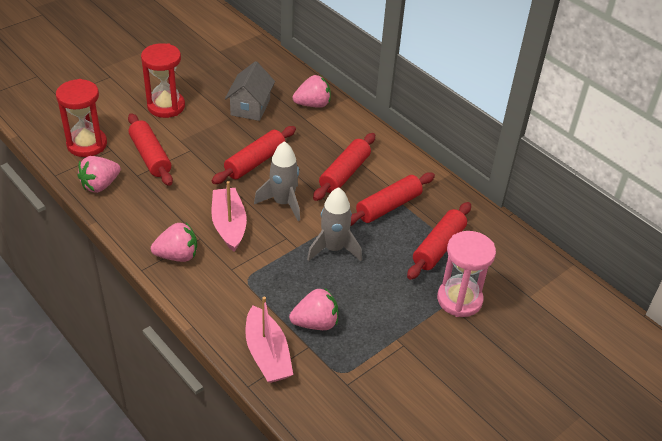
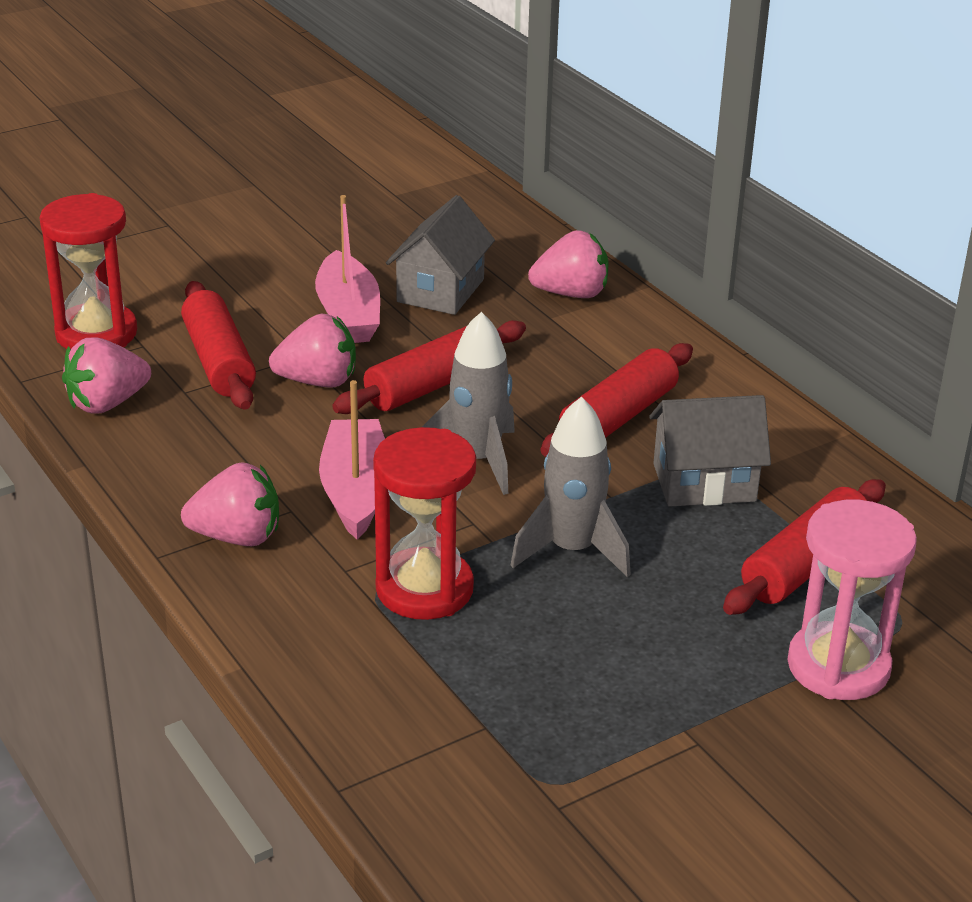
camera: 10 degrees right, 10 degrees down
red hourglass [141,43,185,118] -> red hourglass moved to [373,427,476,620]
pink boat [245,296,293,383] -> pink boat moved to [315,195,380,343]
pink strawberry [289,288,338,330] -> pink strawberry moved to [269,314,356,387]
red rolling pin [351,172,435,226] -> grey house [649,395,771,507]

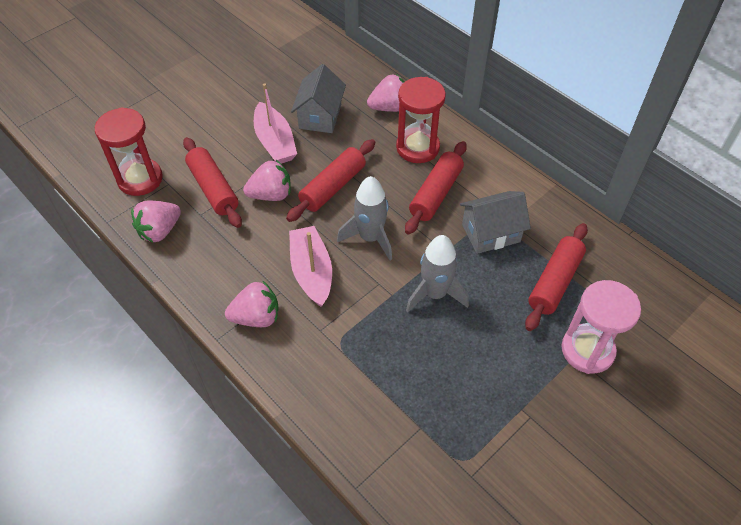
camera: 10 degrees left, 20 degrees up
red hourglass [373,427,476,620] -> red hourglass moved to [396,77,446,163]

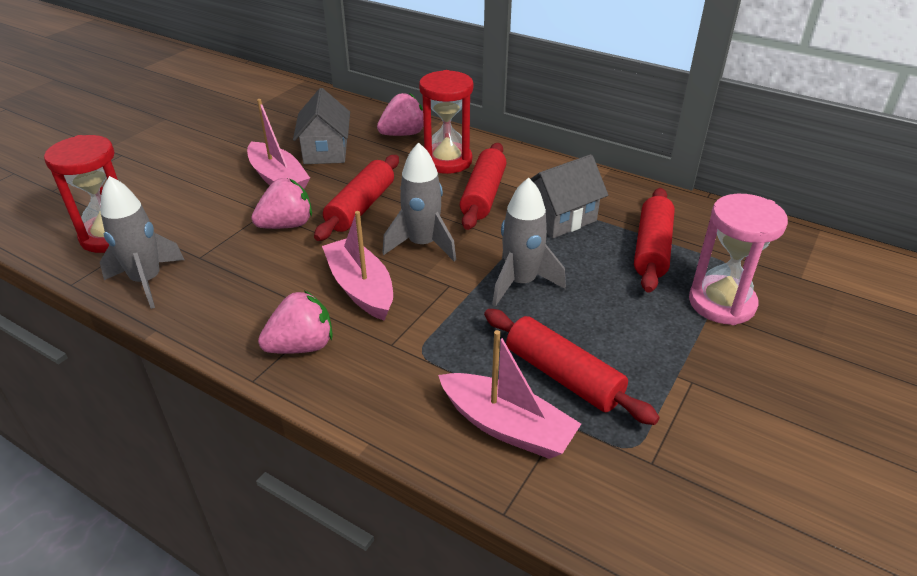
camera: 15 degrees left, 15 degrees down
pink strawberry [131,201,181,242] -> grey rocket [100,176,184,309]
red rolling pin [183,137,242,228] -> red rolling pin moved to [484,309,660,425]
none -> pink boat [438,330,581,459]

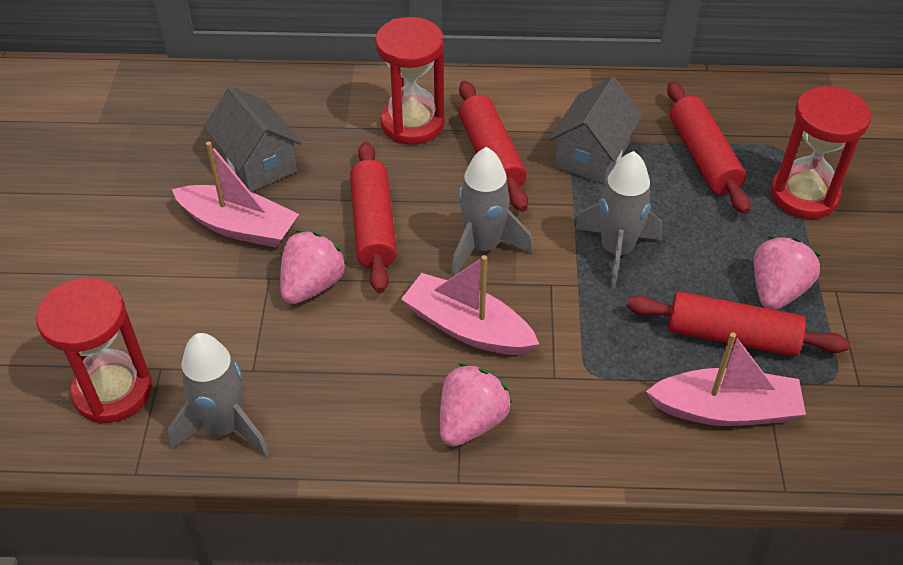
camera: 30 degrees left, 10 degrees up
pink strawberry [377,93,424,136] -> pink strawberry moved to [754,236,820,310]
pink hourglass [689,194,788,325] -> red hourglass [771,86,871,219]

